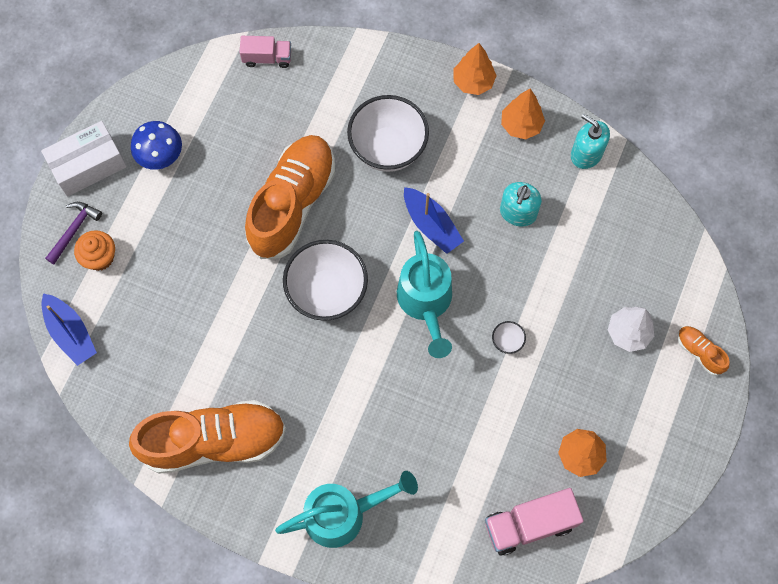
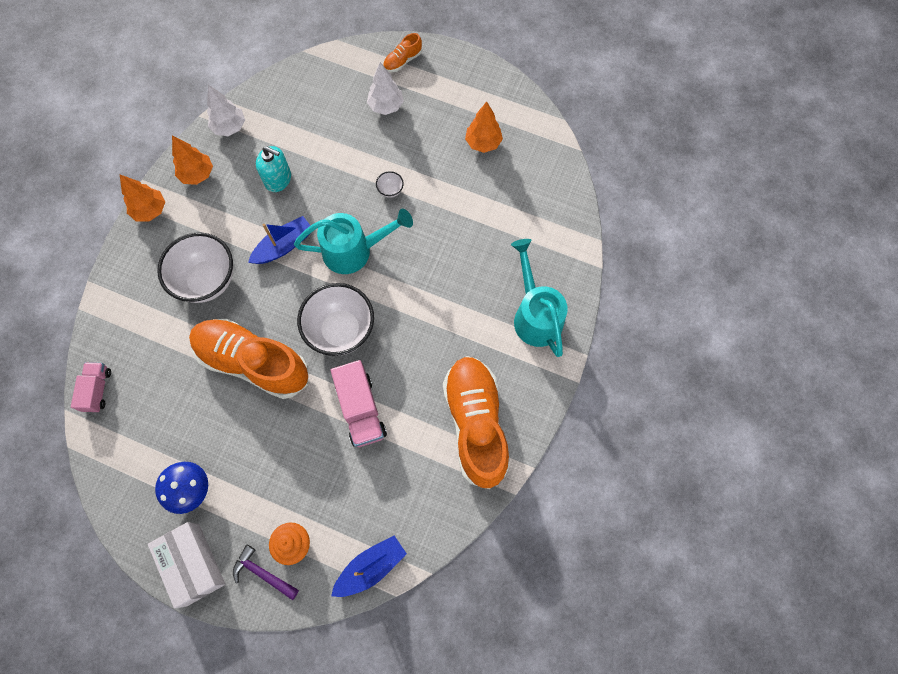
camera: 90 degrees left, 0 degrees up
pink truck [485,488,584,556] -> pink truck moved to [331,360,387,447]
turquoise soap dispenser [571,114,610,169] -> white tree [207,85,245,136]

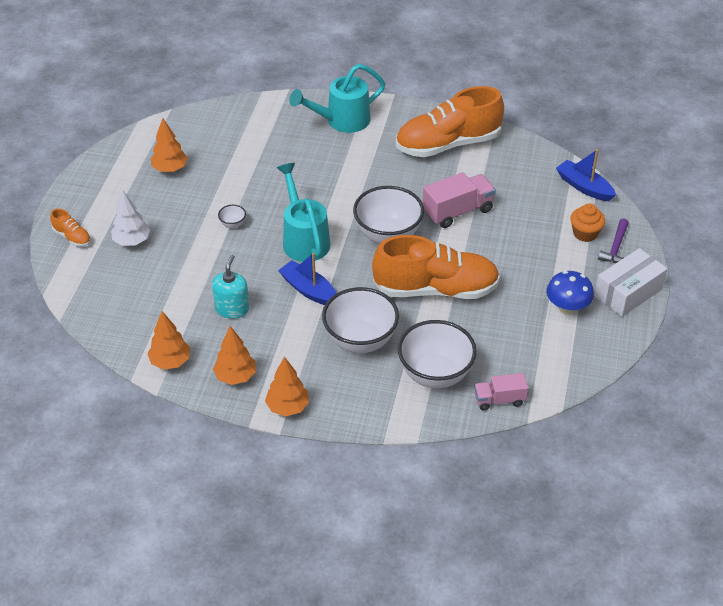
camera: 100 degrees left, 25 degrees down
orange shoe [189,319,308,399] -> orange shoe turned 105 degrees counterclockwise [372,235,500,299]
white tree [207,85,245,136] -> orange tree [147,311,190,370]
none -> white bowl [398,320,477,388]

